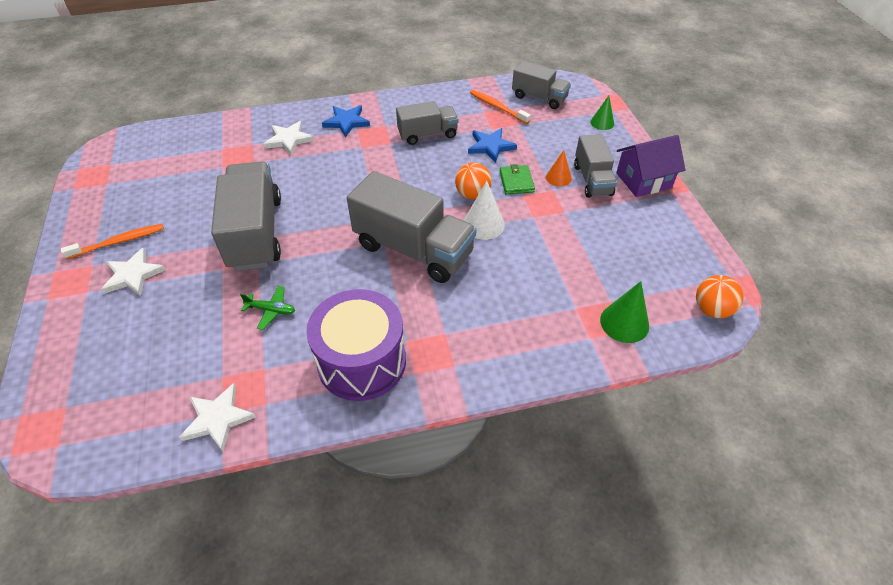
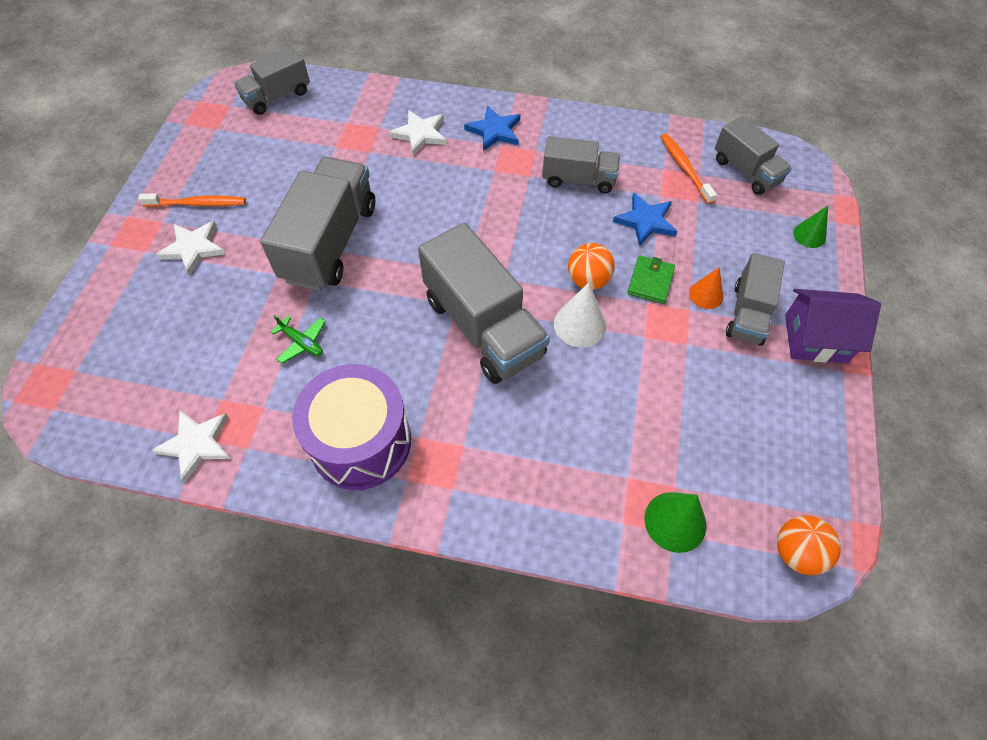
camera: 25 degrees right, 10 degrees up
none -> grey truck [234,47,310,115]

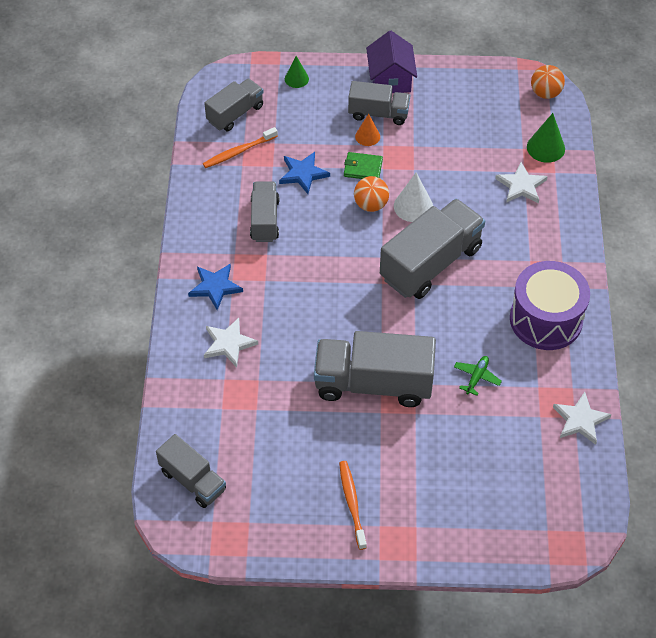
camera: 100 degrees left, 5 degrees down
white star [156,221,225,275] -> white star moved to [495,162,548,204]

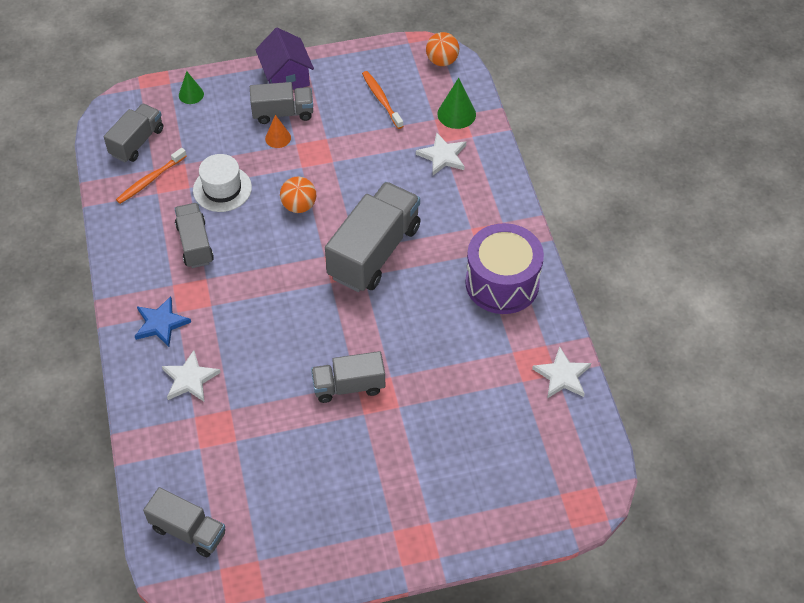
camera: 15 degrees left, 0 degrees up
blue star [279,152,330,194] -> white hat [193,154,252,212]
grey truck [314,331,436,407] -> grey truck [311,351,385,403], size x0.59
orange toothbrush [339,461,367,550] -> orange toothbrush moved to [362,71,403,129]
green wallet [344,152,383,179] -> none
white cone [394,172,433,222] -> none
green plane [454,356,502,396] -> none

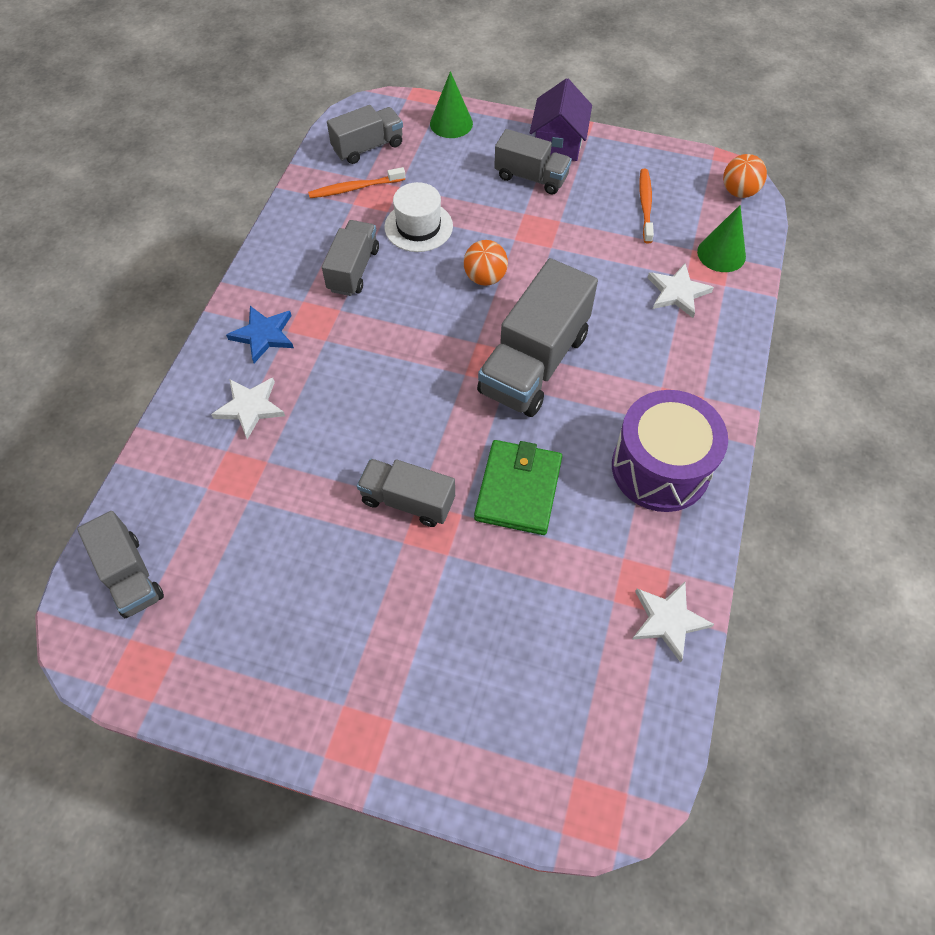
camera: 30 degrees right, 5 degrees up
green cone [179,71,204,104] -> green cone [430,71,473,138], size x1.51
orange cone [265,115,291,148] -> none
grey truck [325,182,421,292] -> grey truck turned 150 degrees clockwise [477,258,598,417]
none -> green wallet [474,440,562,535]

